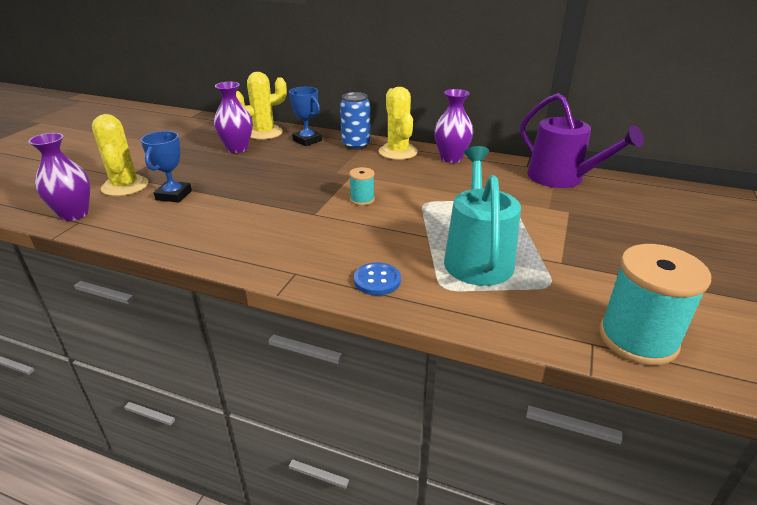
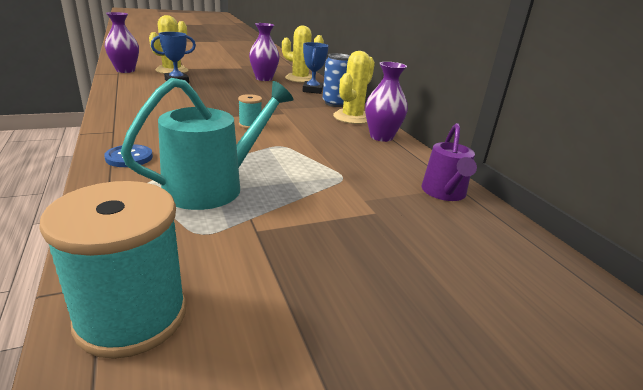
camera: 45 degrees right, 5 degrees down
purple watering can [520,93,644,188] -> purple watering can [422,123,477,201], size x0.64

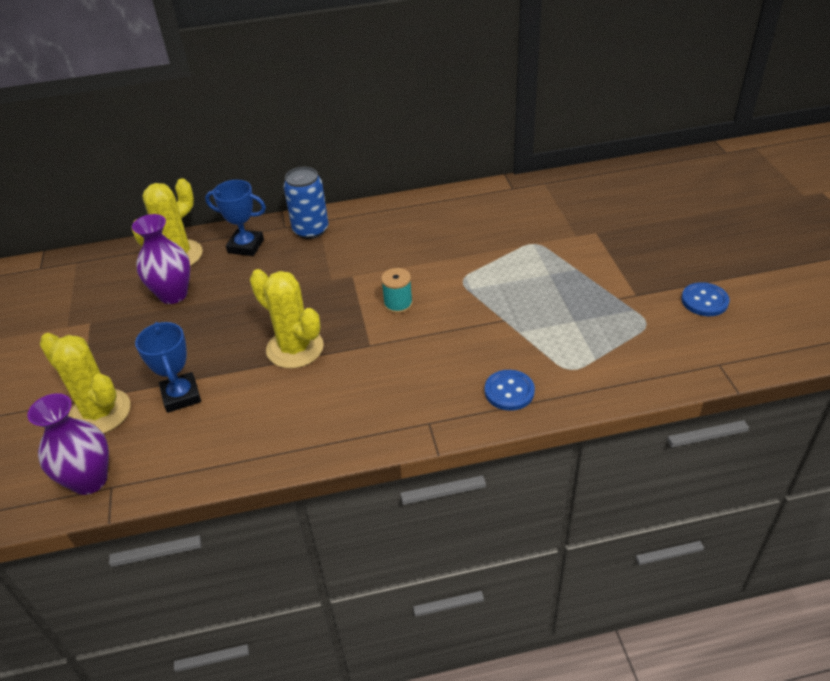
camera: 75 degrees left, 15 degrees up
turquoise spool [39,181,186,359] -> none
turquoise watering can [120,78,293,210] -> none
yellow cactus [333,51,375,124] -> yellow cactus moved to [250,269,324,368]
purple vase [365,62,408,142] -> none
purple watering can [422,123,477,201] -> none
none -> blue button [681,282,730,316]

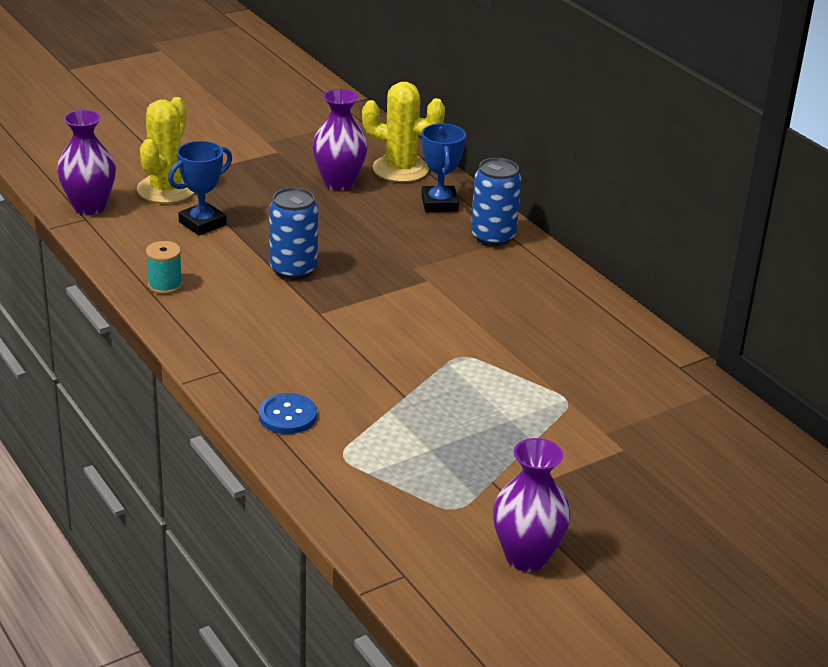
camera: 65 degrees right, 10 degrees down
yellow cactus [250,269,324,368] -> blue can [269,187,318,280]
turquoise spool [381,268,413,314] -> turquoise spool moved to [146,241,183,294]
blue button [681,282,730,316] -> purple vase [493,438,571,572]

